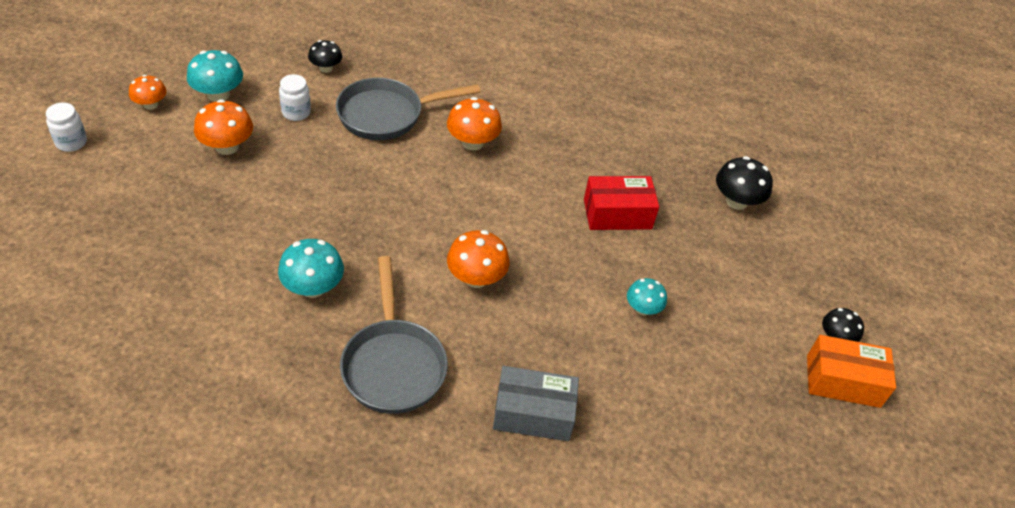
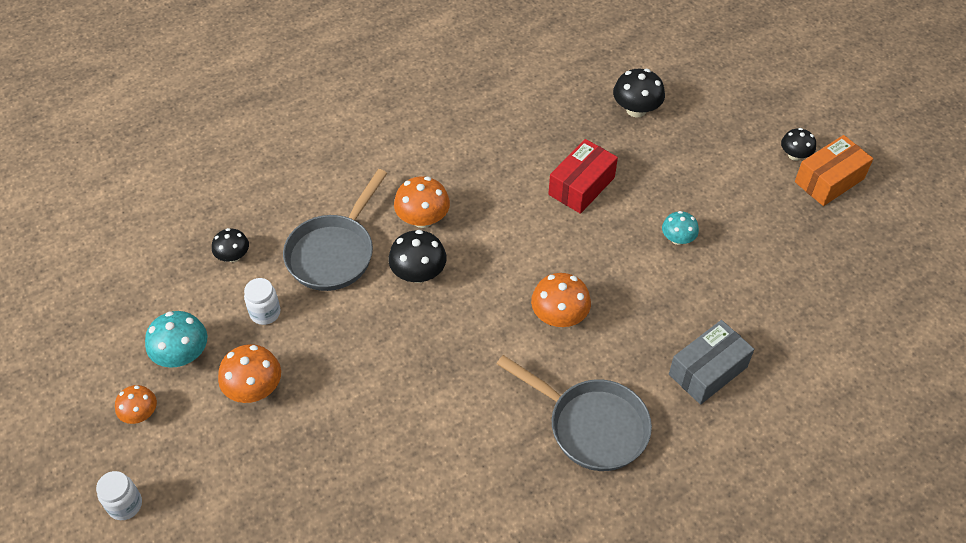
camera: 40 degrees left, 5 degrees up
turquoise mushroom [278,239,344,298] -> none
none -> black mushroom [389,230,447,283]

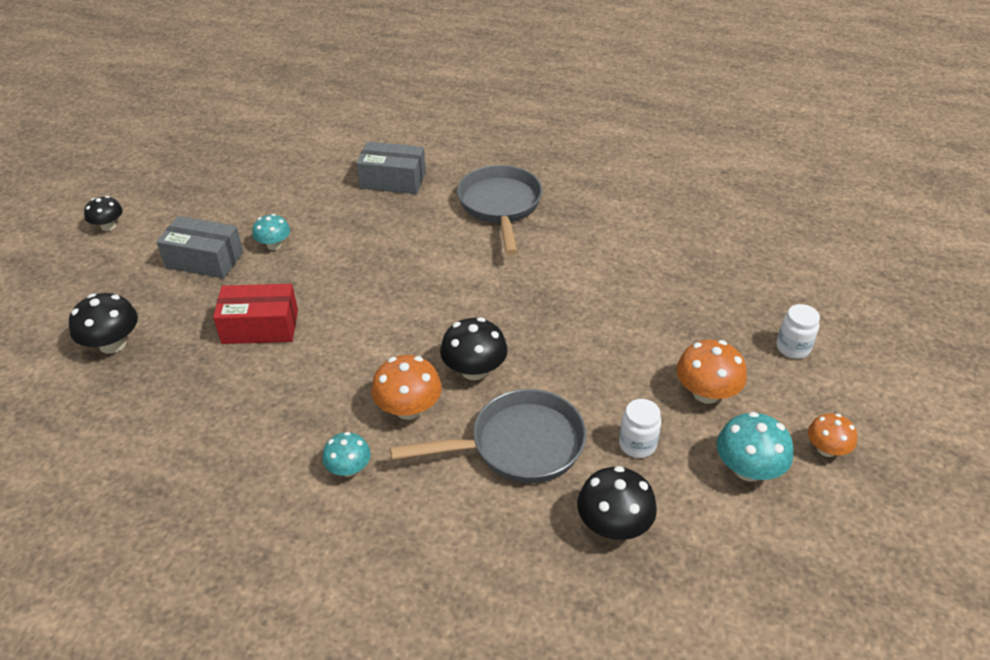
camera: 130 degrees left, 10 degrees down
white jar [96,471,142,520] -> white jar moved to [776,304,820,359]
black mushroom [212,228,249,262] -> black mushroom [577,466,657,540], size x1.54
orange mushroom [531,273,591,327] -> none
orange box [795,135,873,206] -> none
none -> grey box [157,216,243,279]
none -> turquoise mushroom [322,432,371,477]

